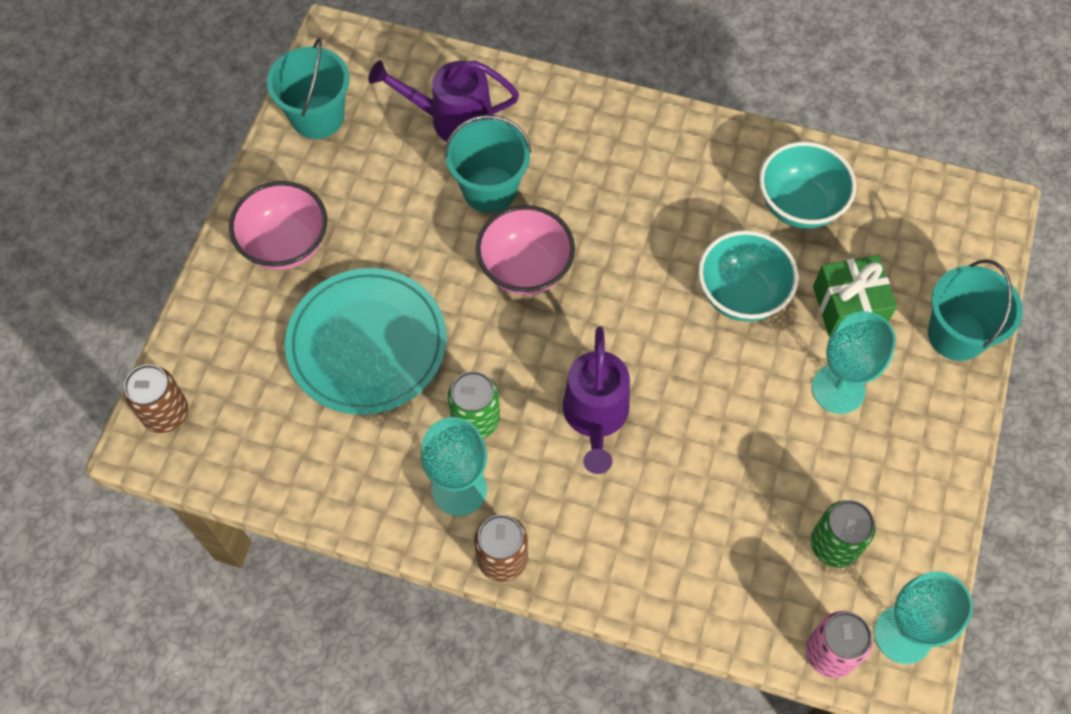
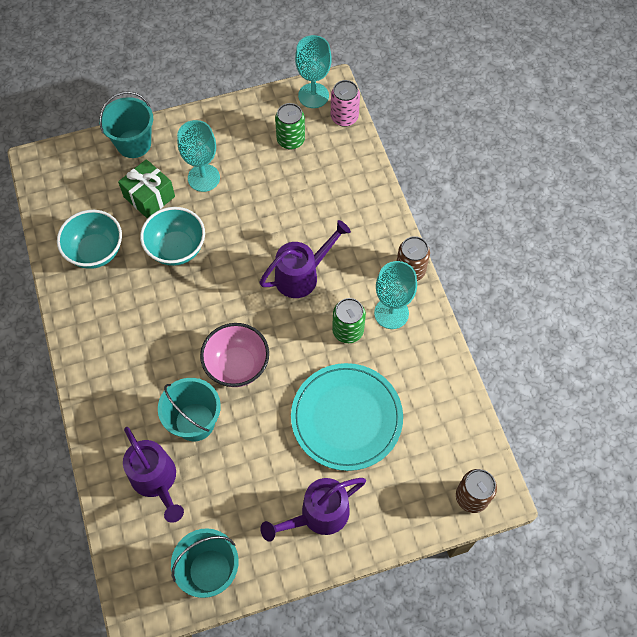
camera: 125 degrees left, 0 degrees up
pink bowl [229,181,327,270] -> purple watering can [260,478,366,542]

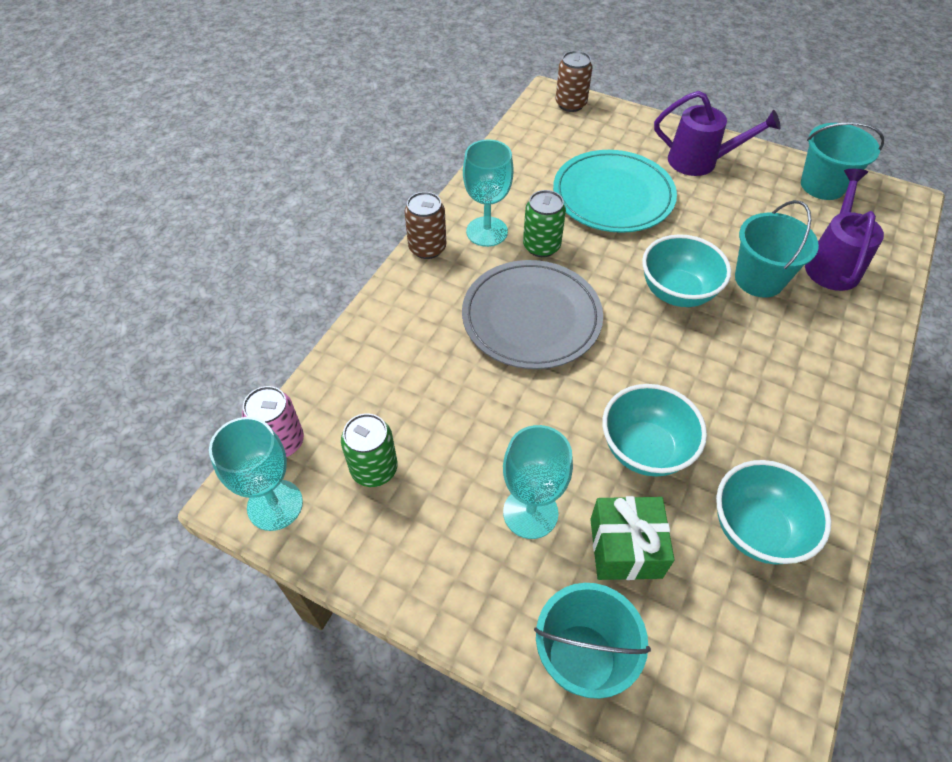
camera: 135 degrees left, 10 degrees down
pink bowl [200,323,269,387] -> turquoise bowl [642,234,731,307]
purple watering can [259,220,351,298] -> grey plate [462,260,603,369]

